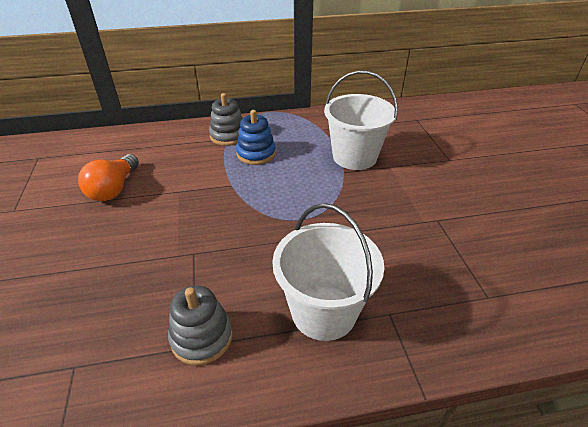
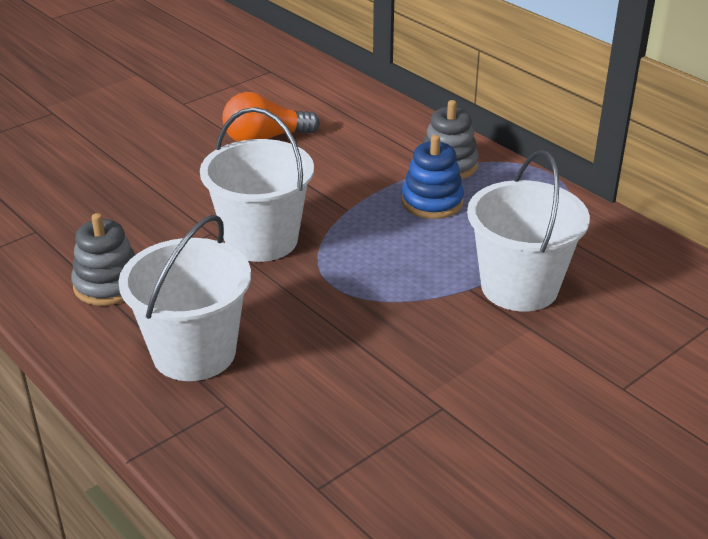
camera: 60 degrees right, 5 degrees down
none -> white bucket [200,107,314,262]

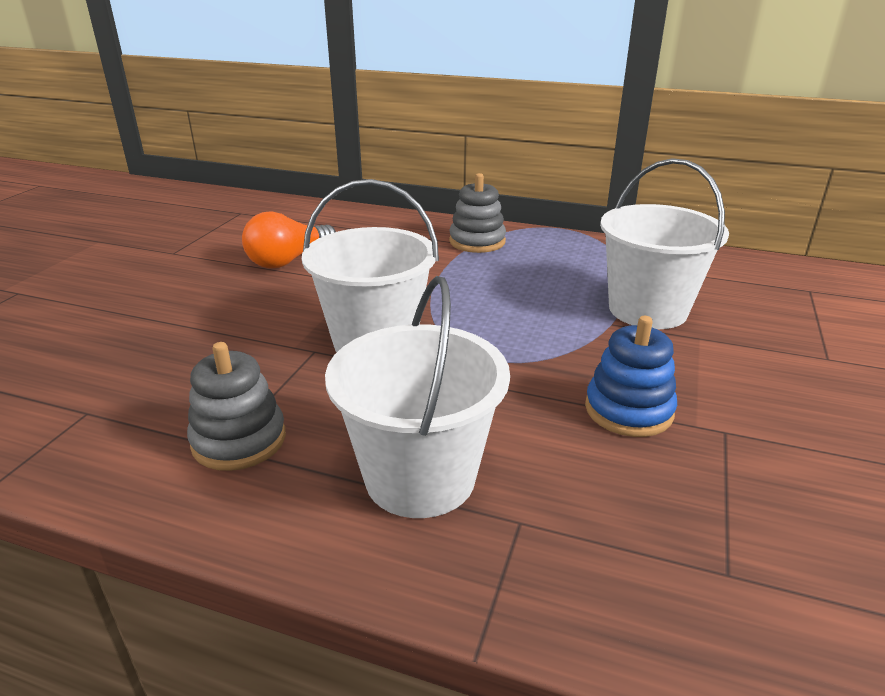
camera: 30 degrees left, 5 degrees down
blue stacking toy [402,135,464,219] -> blue stacking toy moved to [585,316,677,437]

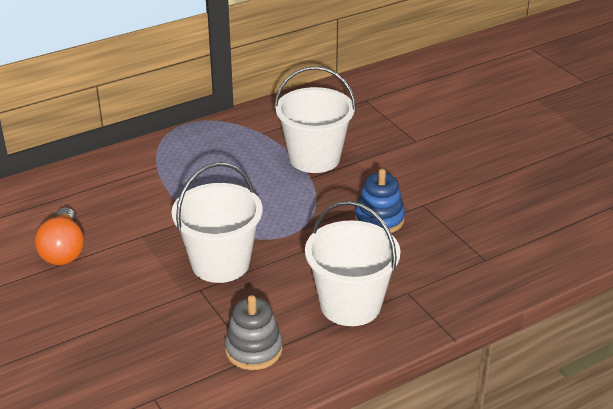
camera: 50 degrees left, 5 degrees up
grey stacking toy [449,173,506,253] -> none

